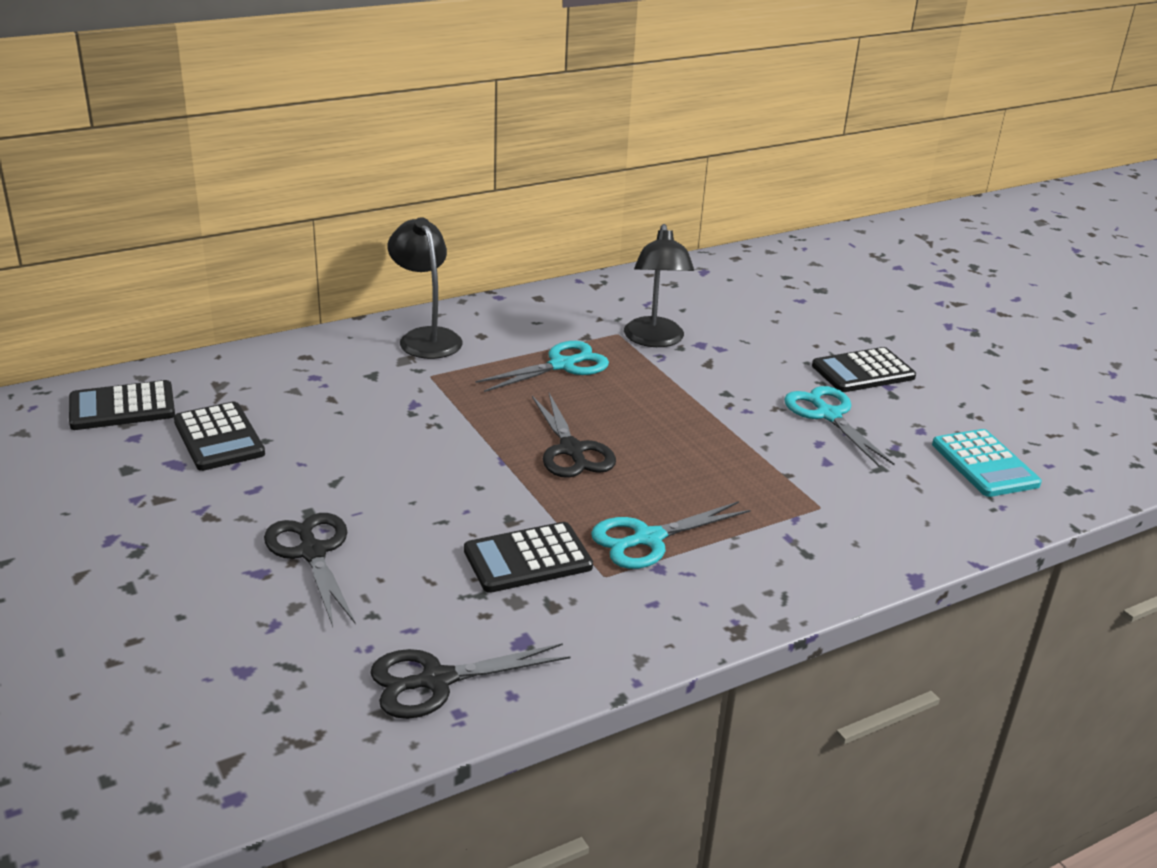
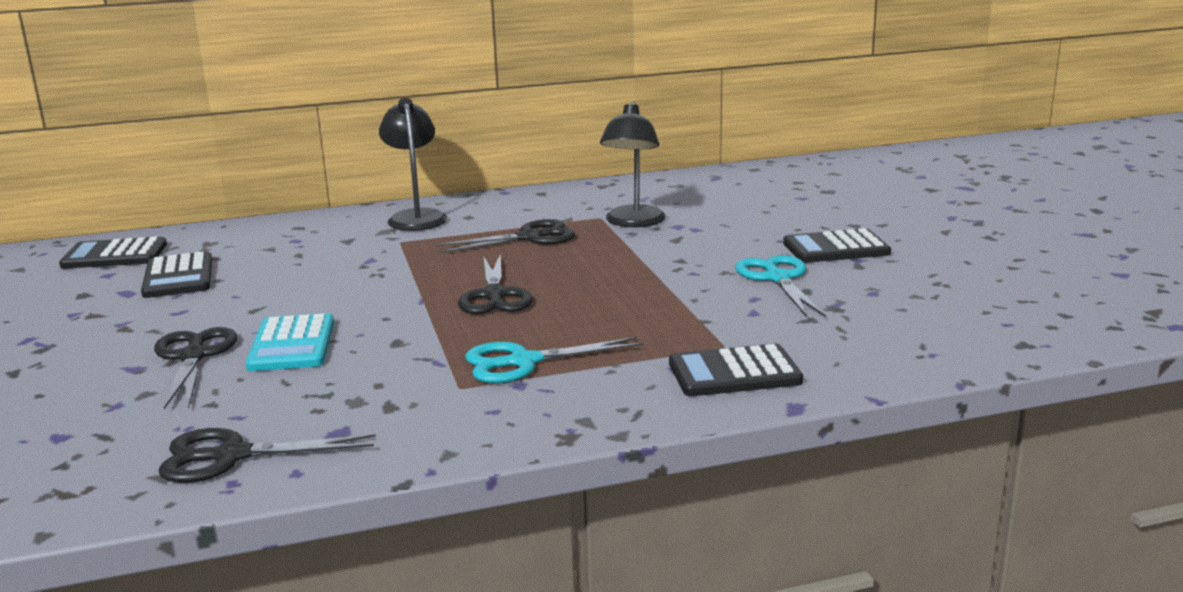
camera: 15 degrees right, 10 degrees down
black calculator [464,522,593,593] -> black calculator moved to [669,344,803,396]
turquoise scissors [475,341,609,392] -> black scissors [436,219,575,253]
turquoise calculator [932,429,1042,497] -> turquoise calculator moved to [246,313,334,371]

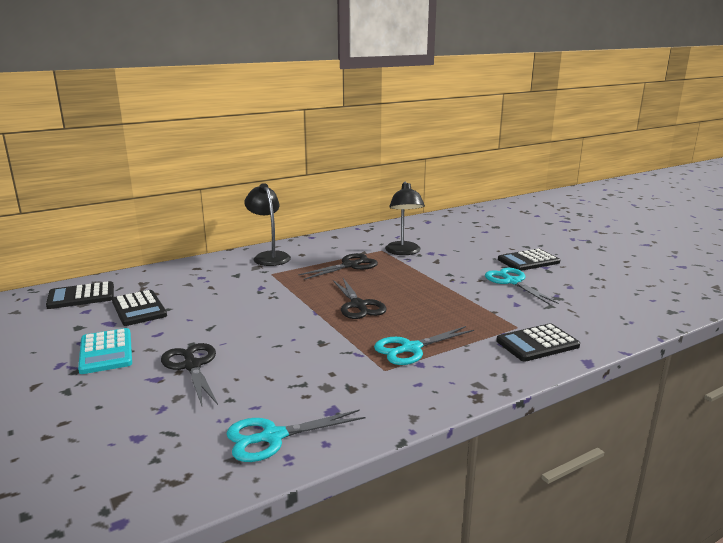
camera: 15 degrees left, 0 degrees up
black scissors [158,428,376,483] -> turquoise scissors [226,409,365,462]
turquoise calculator [246,313,334,371] -> turquoise calculator moved to [78,328,132,374]

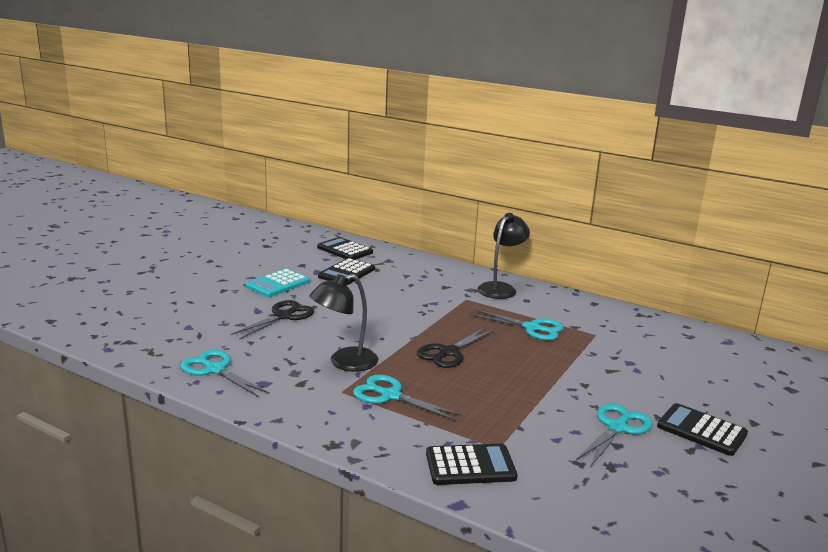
camera: 60 degrees right, 0 degrees up
black scissors [298,253,378,280] -> turquoise scissors [470,309,564,340]
black lamp [385,182,425,255] -> black lamp moved to [309,274,378,372]
black calculator [496,323,580,362] -> black calculator turned 135 degrees clockwise [426,443,518,485]

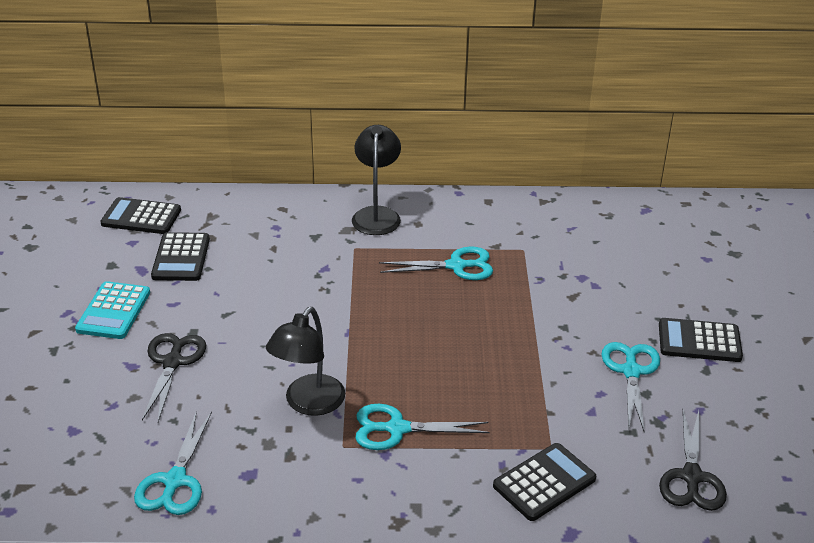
camera: 30 degrees left, 15 degrees up
turquoise scissors [180,350,269,398] -> turquoise scissors turned 90 degrees counterclockwise [134,411,212,515]
black scissors [417,327,494,368] -> black scissors moved to [659,410,727,511]

